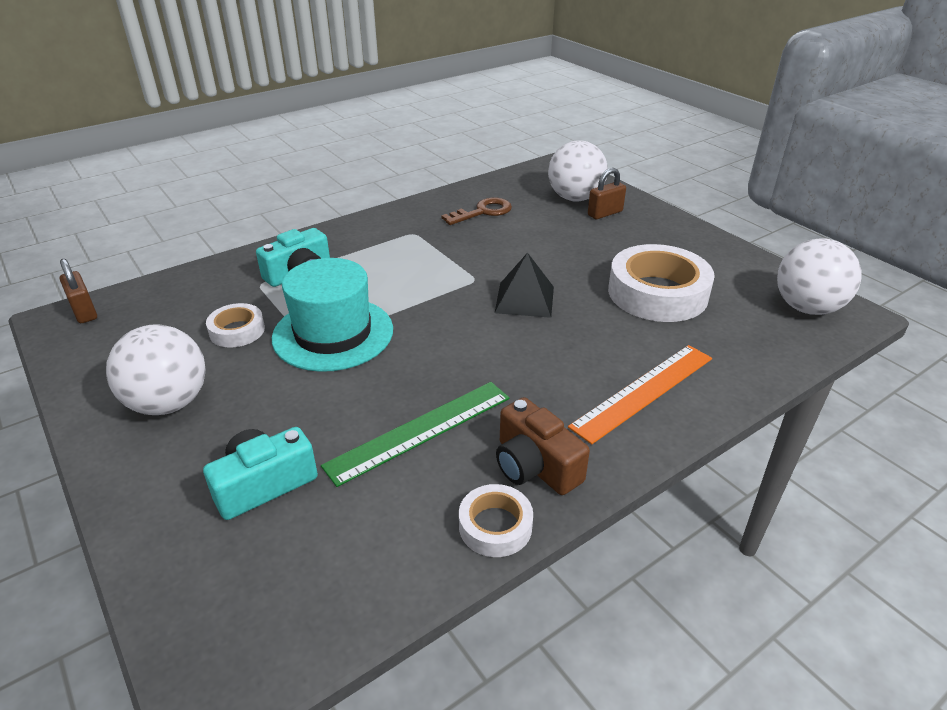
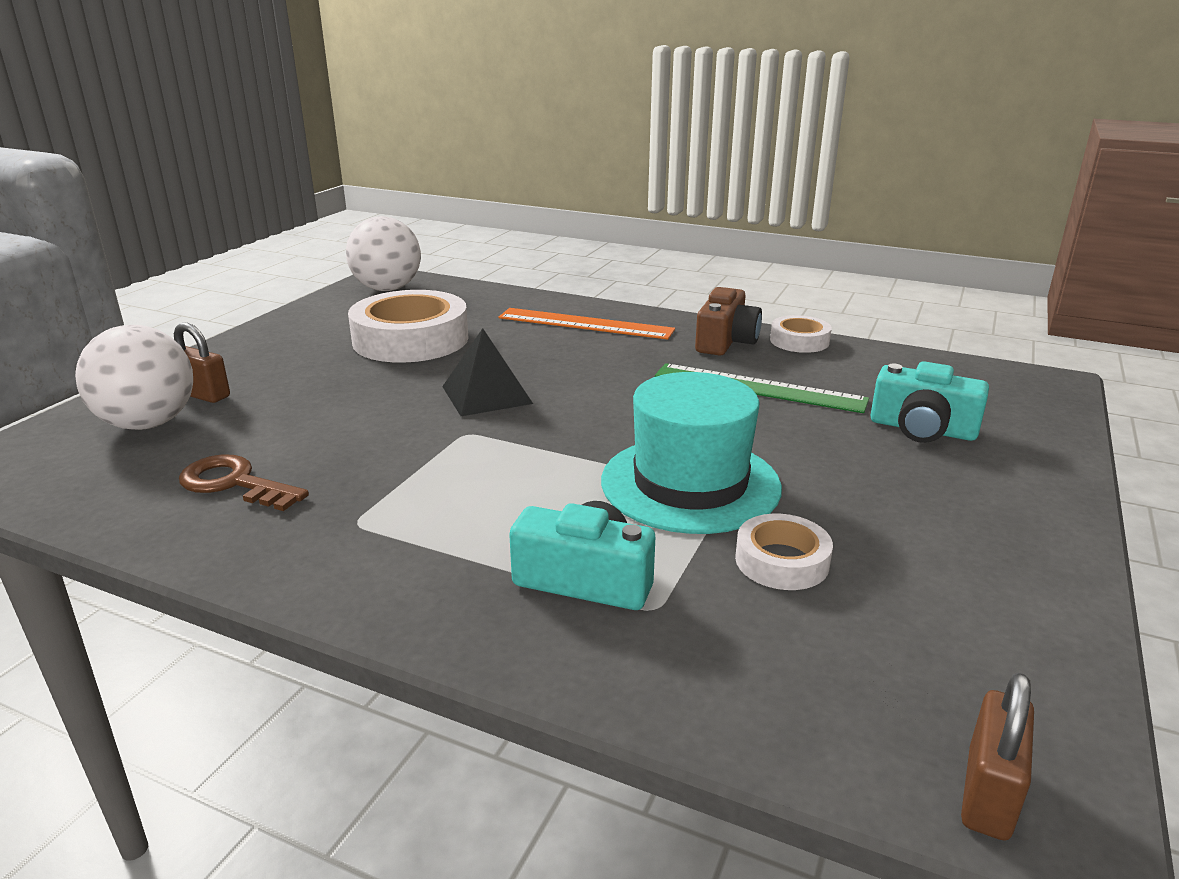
camera: 120 degrees left, 10 degrees down
white ball [106,324,206,415] -> none

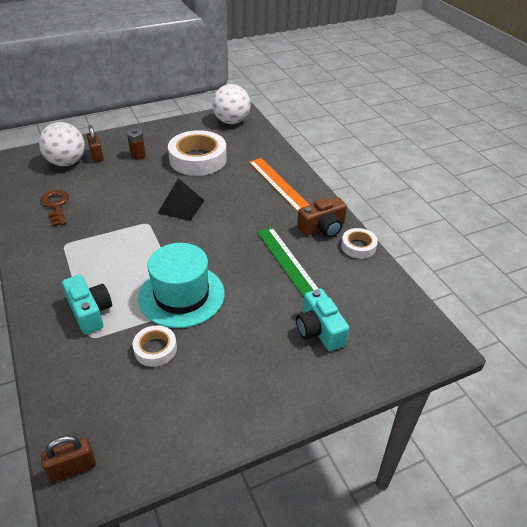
camera: 40 degrees right, 15 degrees up
none -> brown battery [127,129,146,160]

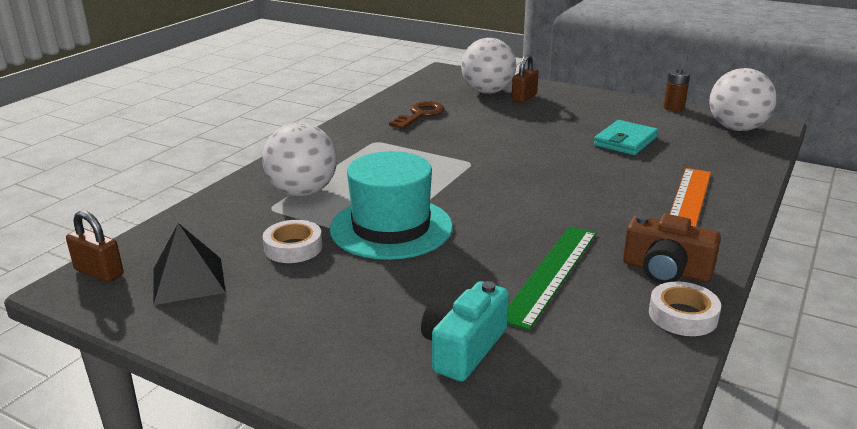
camera: 55 degrees right, 15 degrees down
turquoise camera [62,274,112,335] -> white ball [262,122,337,197]
brown battery [127,129,146,160] -> brown battery moved to [664,69,690,111]
black pyramid [158,178,205,221] -> black pyramid moved to [153,223,226,305]
white tape [168,130,227,176] -> turquoise wallet [594,120,658,155]

